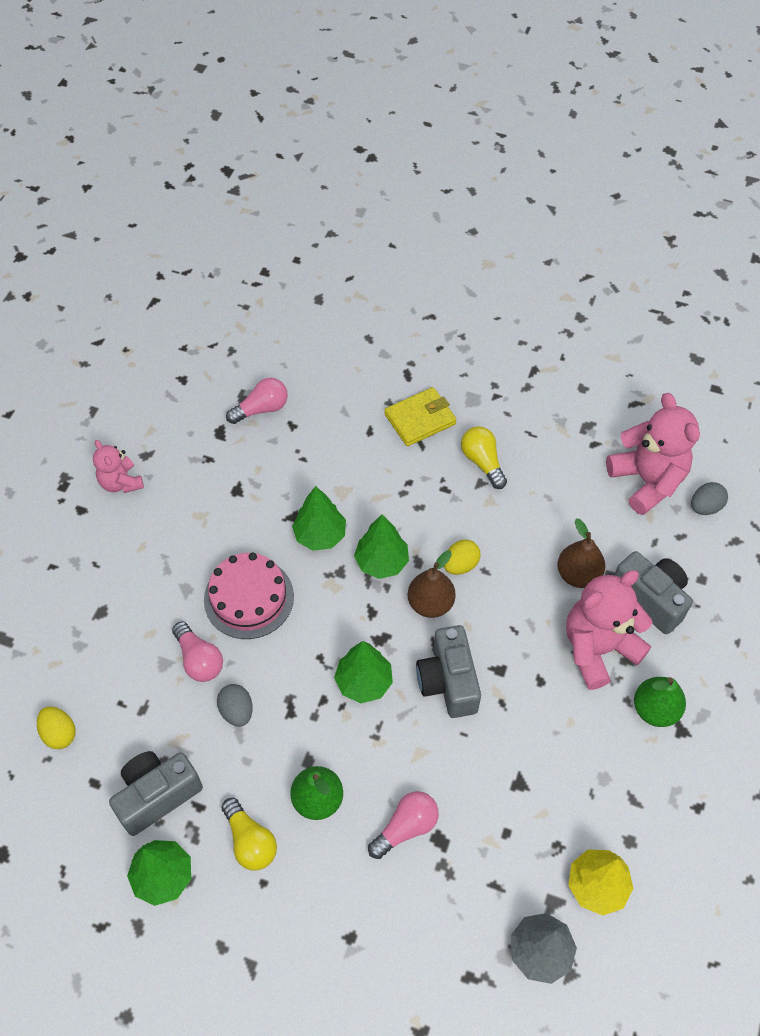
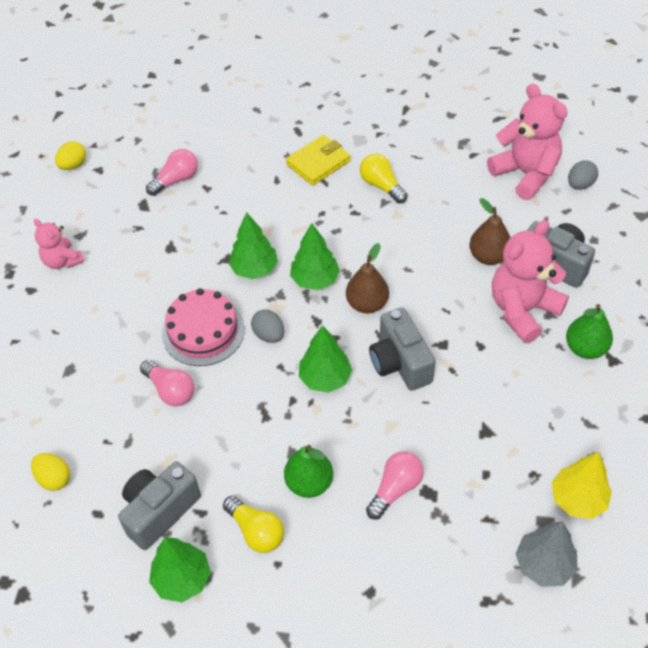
camera: 10 degrees left, 5 degrees down
grey egg [217,684,253,727] -> grey egg moved to [251,309,284,343]
yellow egg [444,540,481,575] -> yellow egg moved to [55,141,86,170]

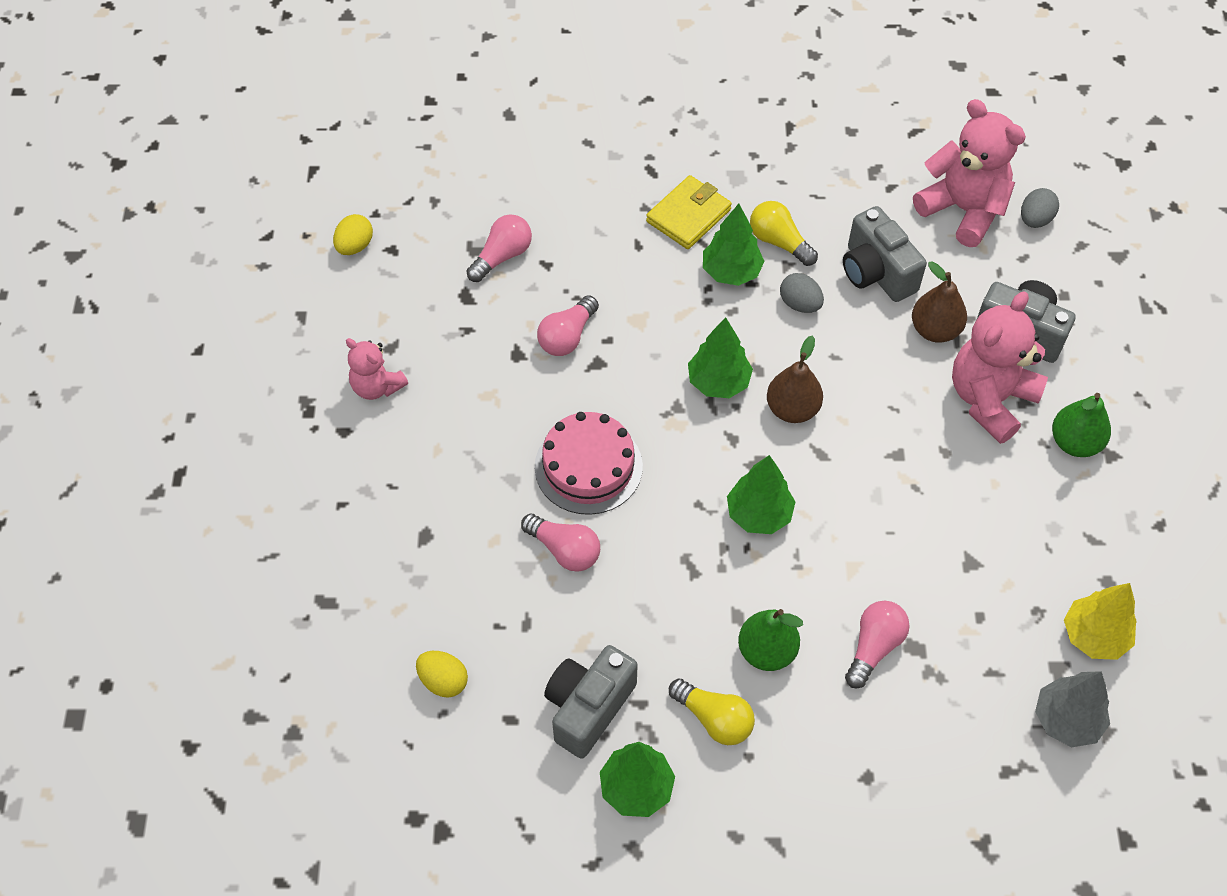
camera: 10 degrees left, 5 degrees up
green tree [228,212,278,279] -> green tree moved to [703,204,764,286]
grey egg [251,309,284,343] -> grey egg moved to [780,273,824,313]
grey camera [369,307,436,391] -> grey camera moved to [843,206,927,302]
none -> pink light bulb [537,295,599,356]

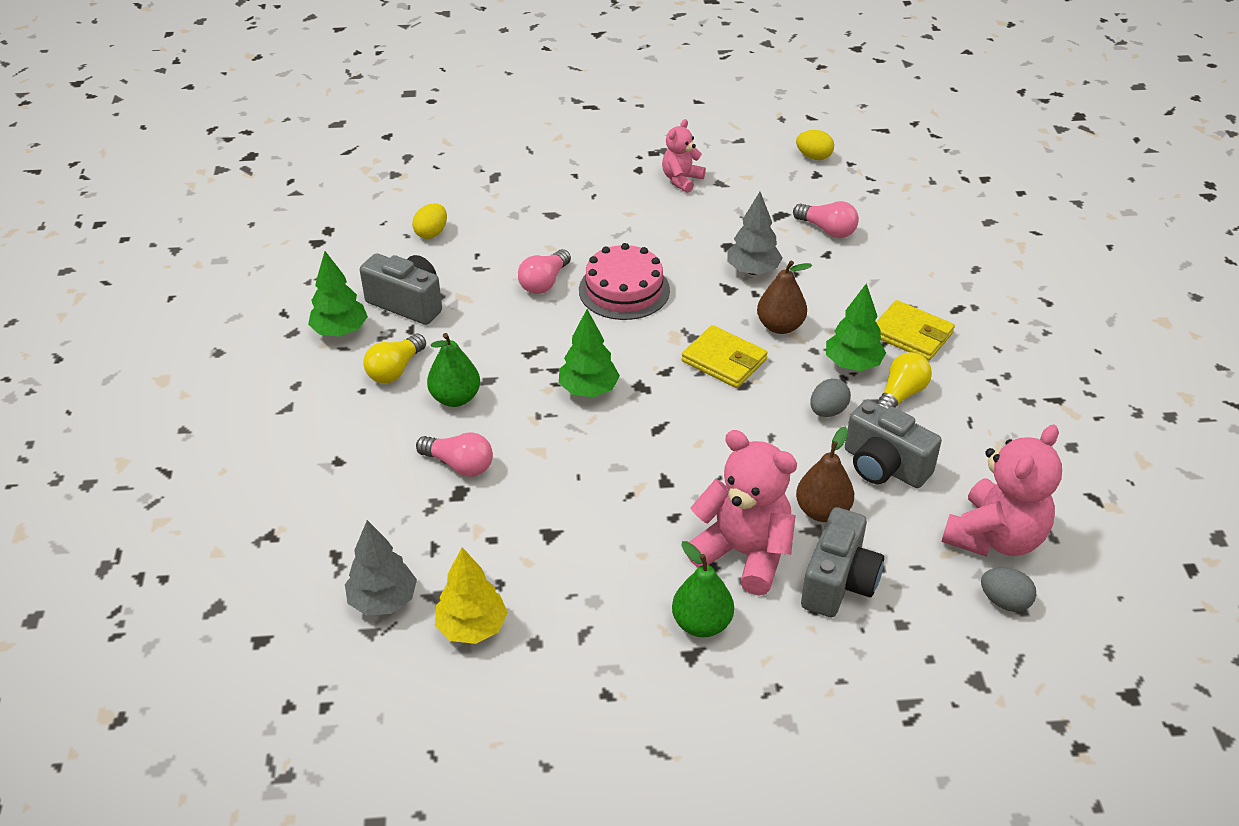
camera: 85 degrees right, 15 degrees down
pink light bulb [537,295,599,356] -> grey tree [727,192,782,275]
green tree [688,317,753,398] -> yellow wallet [682,325,768,388]
brown pear [767,335,823,423] -> brown pear moved to [757,260,812,334]
grey camera [843,206,927,302] -> grey camera turned 105 degrees counterclockwise [845,400,942,488]

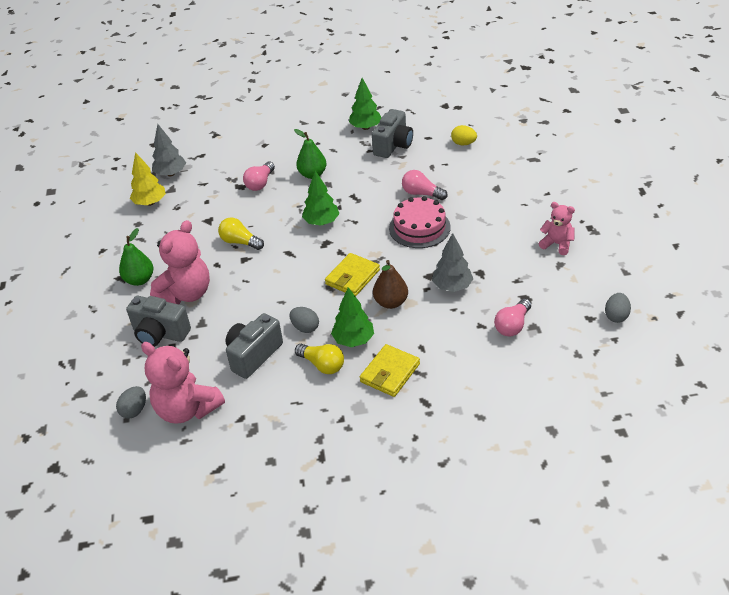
camera: 90 degrees right, 0 degrees up
yellow light bulb [363,334,426,384] -> yellow light bulb moved to [218,217,264,250]
yellow egg [796,130,834,160] -> grey egg [605,293,631,323]
brown pear [796,427,854,522] -> none

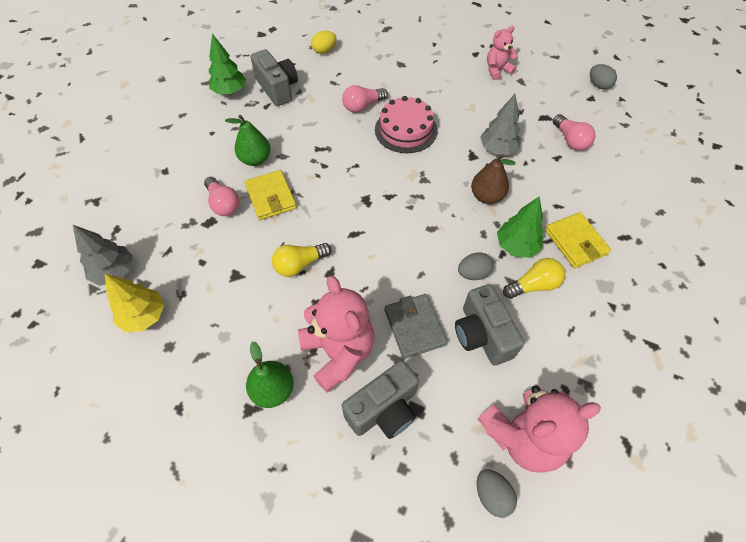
camera: 60 degrees left, 15 degrees up
green tree [302,170,339,225] -> none
yellow wallet [325,253,380,296] -> yellow wallet moved to [245,170,297,220]
none -> grey wallet [385,294,447,359]

